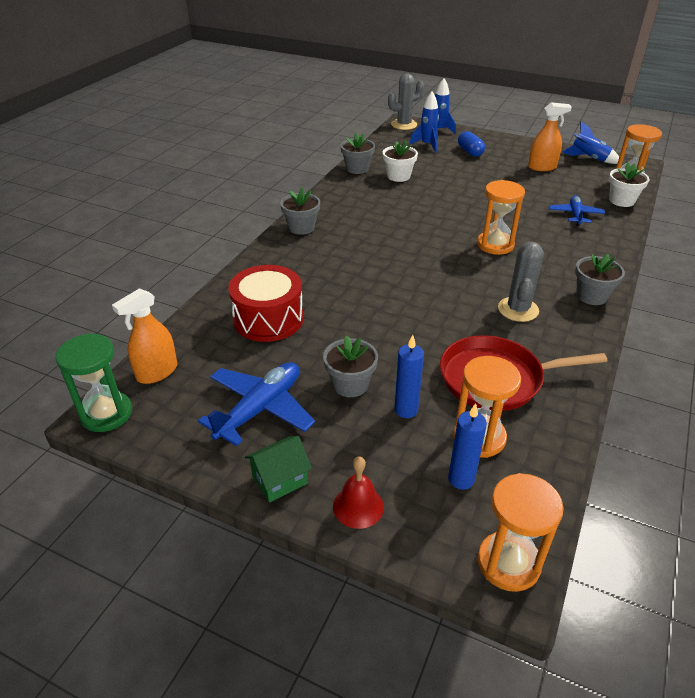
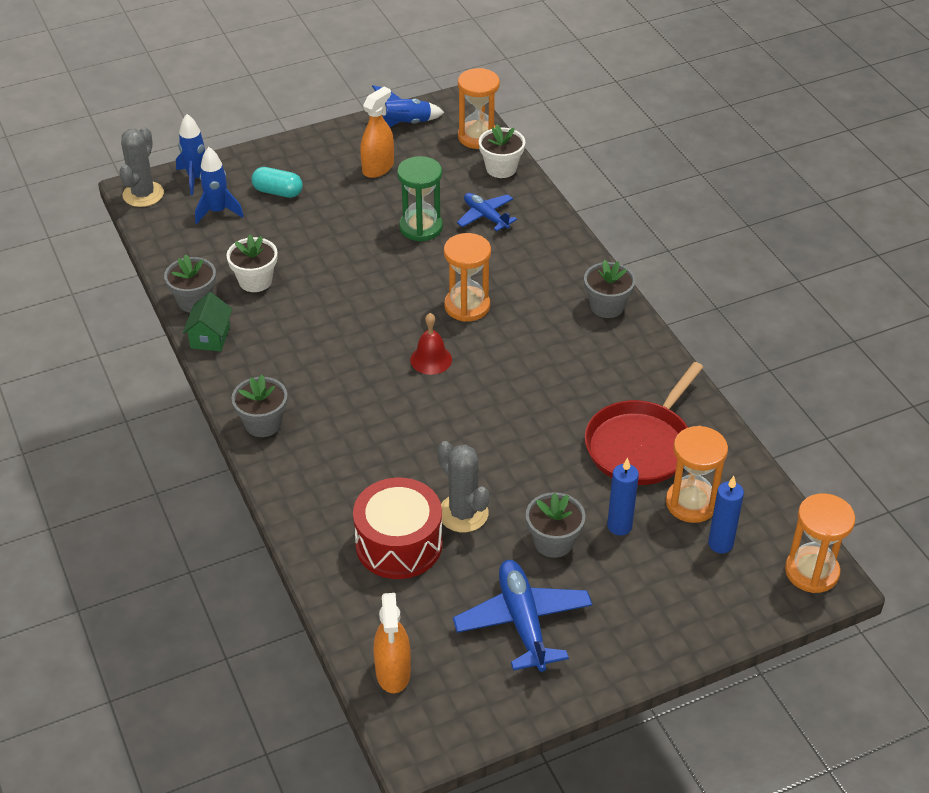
camera: 50 degrees left, 5 degrees up
green hourglass [56,333,132,432] -> green hourglass moved to [397,156,443,242]
green house [245,436,312,502] -> green house moved to [183,292,232,351]
red bell [333,456,384,529] -> red bell moved to [410,313,452,375]
blue capsule [458,131,485,157] -> turquoise capsule [251,167,303,198]
grey cactus [498,242,544,322] -> grey cactus moved to [438,441,490,532]

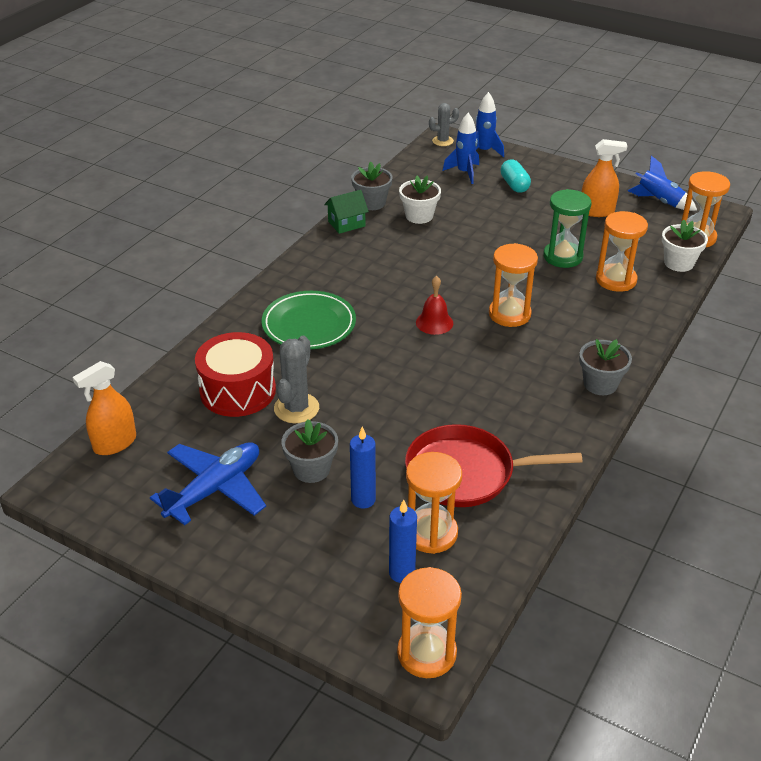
camera: 55 degrees right, 5 degrees down
grey cactus [119,127,164,207] -> grey cactus [429,103,459,146], size x0.66
grey flower pot [232,375,287,437] -> none
blue plane [457,193,517,231] -> orange hourglass [596,211,648,292]
none -> green plate [262,291,356,349]

